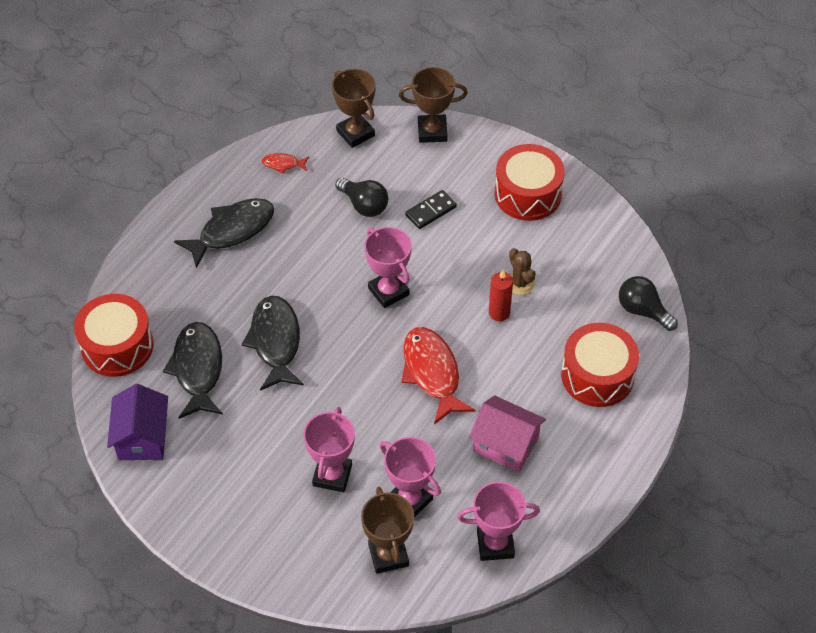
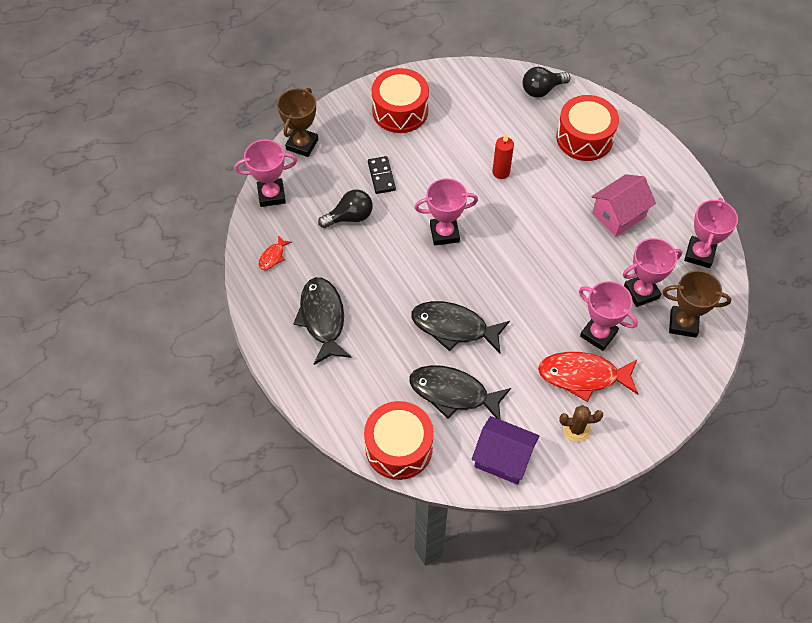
camera: 65 degrees left, 5 degrees up
brown trophy [332,69,375,148] -> pink trophy [234,140,297,207]
red fish [402,327,476,424] -> red fish moved to [538,352,638,402]
brown cactus [509,248,536,295] -> brown cactus moved to [559,405,603,442]

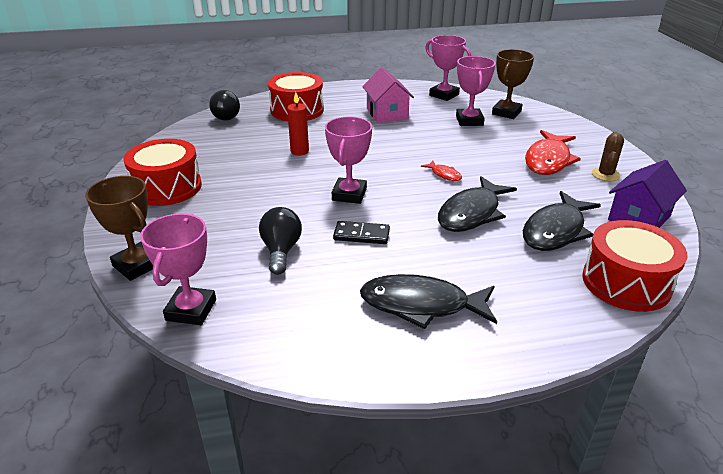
camera: 70 degrees left, 25 degrees down
red fish [259,235,292,270] -> red fish moved to [421,161,462,181]
black domino [368,156,396,194] -> black domino moved to [333,221,390,244]
pink trophy [579,281,638,351] -> none

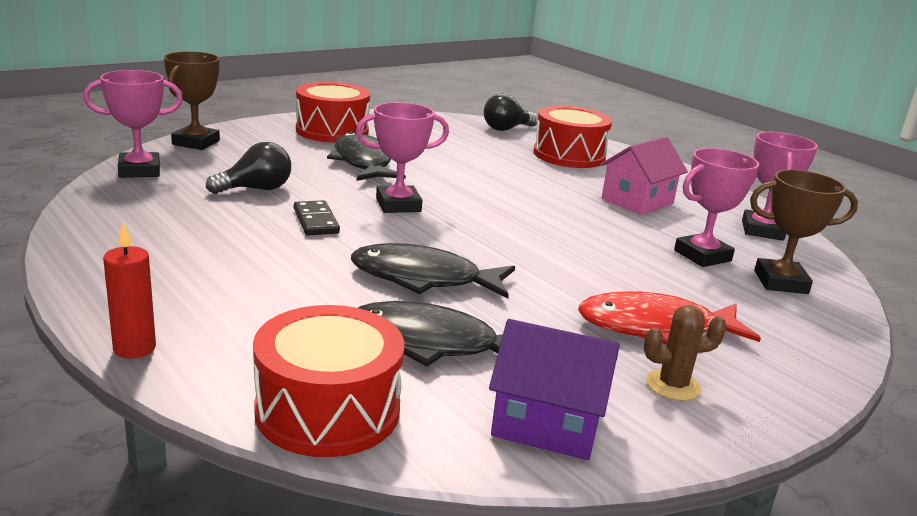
camera: 60 degrees right, 10 degrees down
red candle [287,92,309,156] -> red candle moved to [103,223,156,359]
black fish [360,274,497,329] -> black fish moved to [327,132,406,181]
red fish [421,161,462,181] -> none

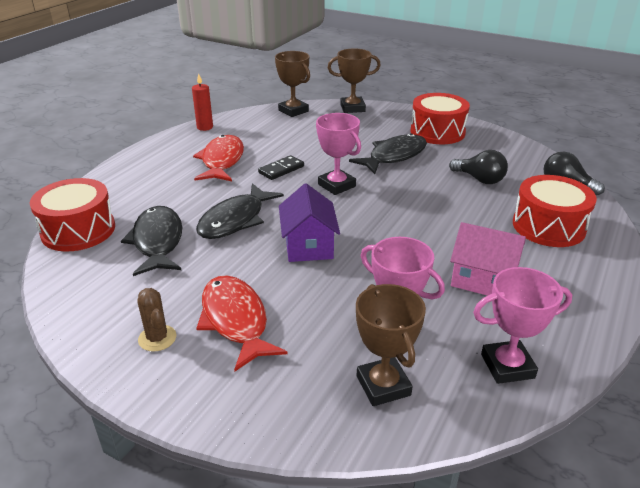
camera: 70 degrees right, 10 degrees up
pink trophy [83,70,183,178] -> brown trophy [275,51,310,117]
red candle [103,223,156,359] -> red candle moved to [192,73,213,131]
black light bulb [206,142,291,194] -> black light bulb moved to [449,150,508,184]
black fish [351,243,515,299] -> black fish turned 135 degrees counterclockwise [196,183,284,239]
purple house [489,319,620,460] -> purple house moved to [279,183,340,262]
none -> red fish [193,135,244,181]

